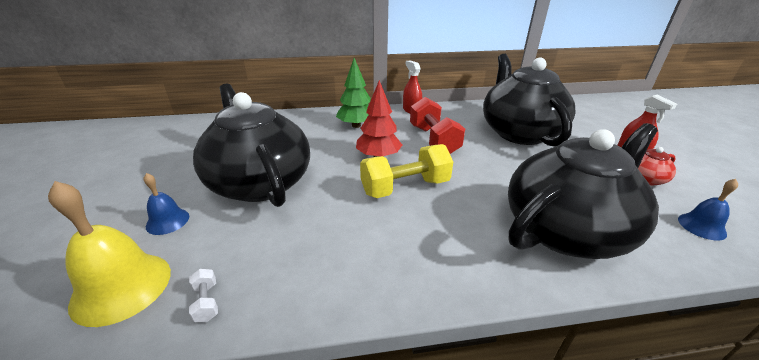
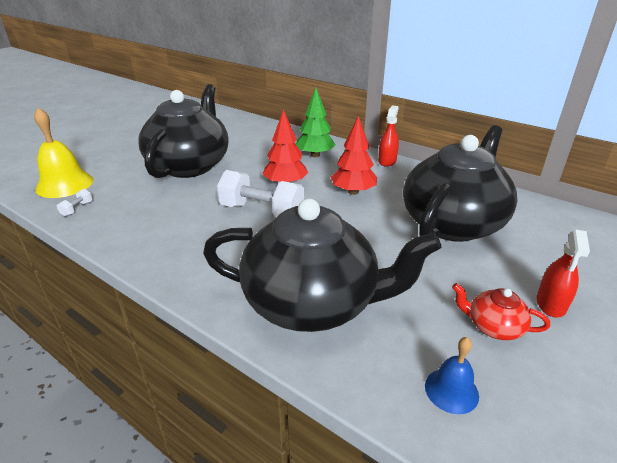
camera: 45 degrees right, 0 degrees up
blue bell [143,173,189,235] -> none
yellow dumbbell [360,144,453,198] -> white dumbbell [217,170,304,217]
red dumbbell [410,97,465,154] -> red tree [331,116,377,195]

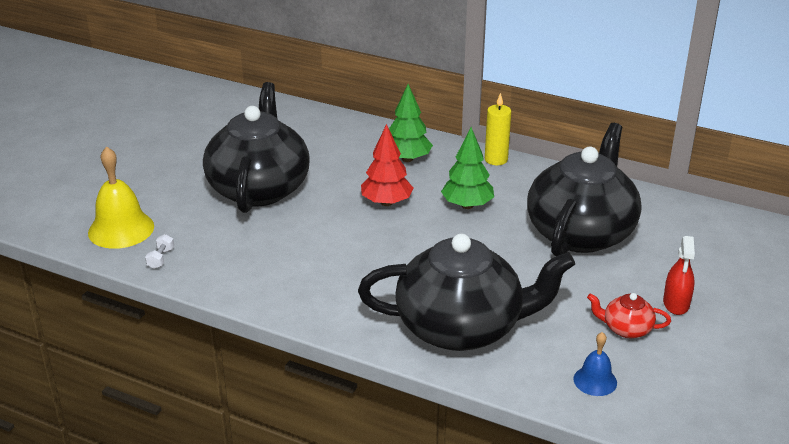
camera: 10 degrees left, 0 degrees up
white dumbbell [217,170,304,217] -> none
red tree [331,116,377,195] -> green tree [441,127,494,209]
red spray bottle [378,106,399,167] -> yellow candle [485,93,511,165]

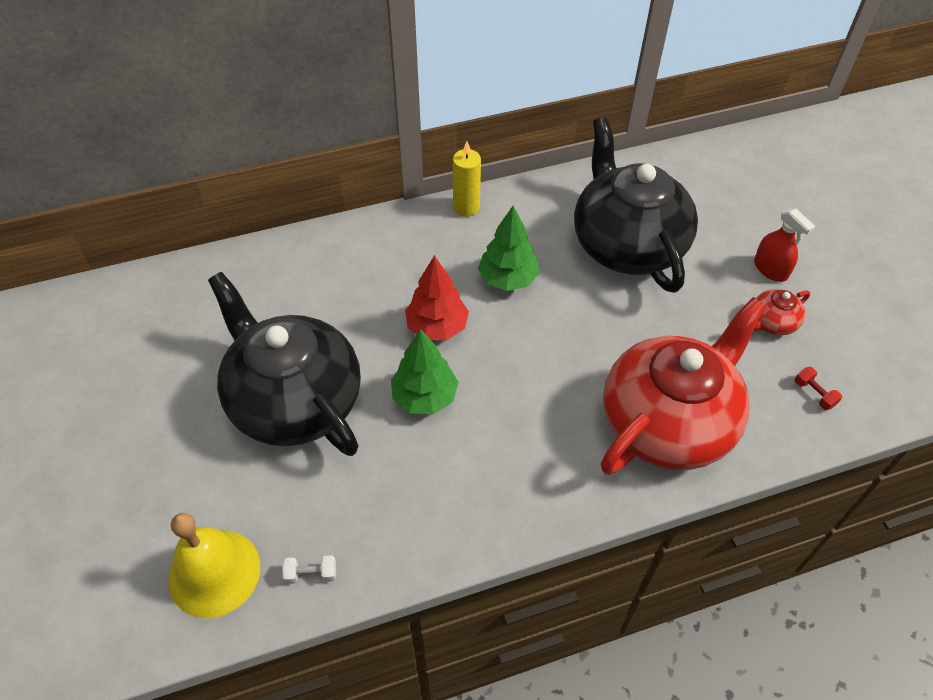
camera: 45 degrees left, 20 degrees up
white dumbbell [145,234,174,269] -> white dumbbell turned 60 degrees counterclockwise [282,555,336,584]
black teapot [358,234,575,351] -> red teapot [601,297,767,475]
green tree [389,84,433,162] -> green tree moved to [391,329,459,414]
blue bell [574,332,617,396] -> red dumbbell [795,367,842,410]

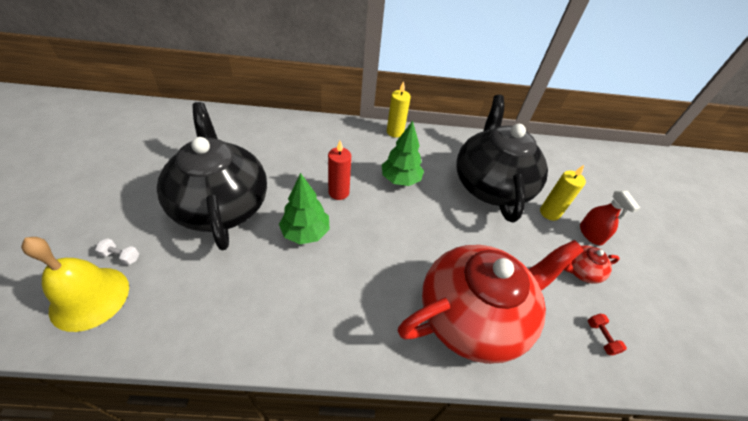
camera: 15 degrees right, 5 degrees down
white dumbbell [282,555,336,584] -> white dumbbell moved to [95,238,139,265]
red tree [405,255,469,340] -> red candle [328,141,351,200]
none -> yellow candle [540,165,586,221]

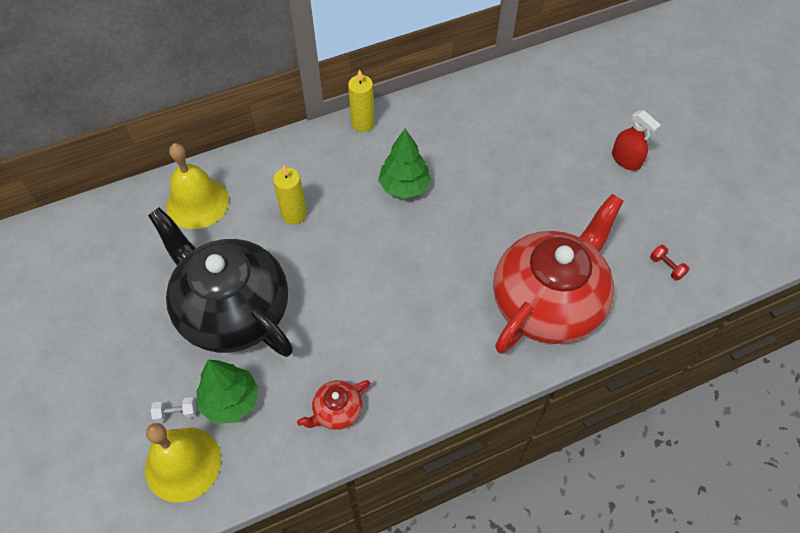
camera: 20 degrees left, 10 degrees up
green tree [279,173,330,244] -> green tree moved to [196,360,259,424]
red candle [328,141,351,200] -> none
black teapot [457,95,548,223] -> none
yellow candle [540,165,586,221] -> yellow candle moved to [273,165,307,224]
red teapot [564,246,620,284] -> red teapot moved to [297,380,370,430]
none -> yellow bell [166,143,229,229]

